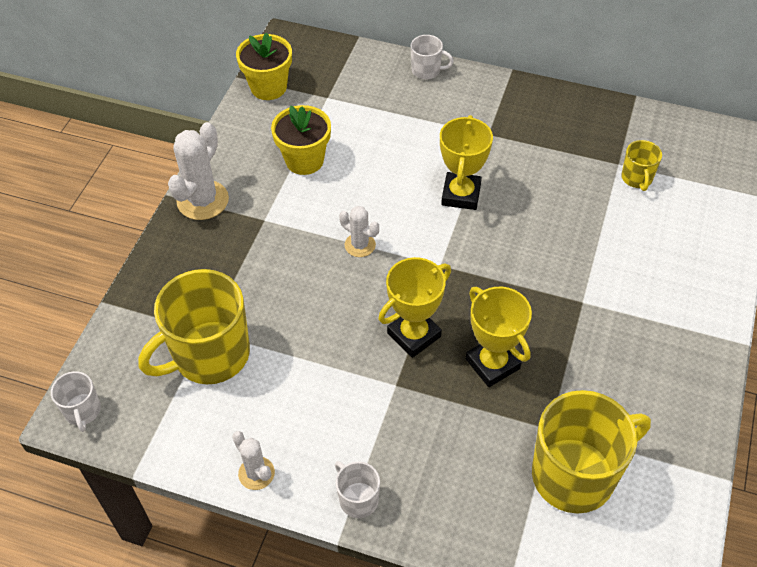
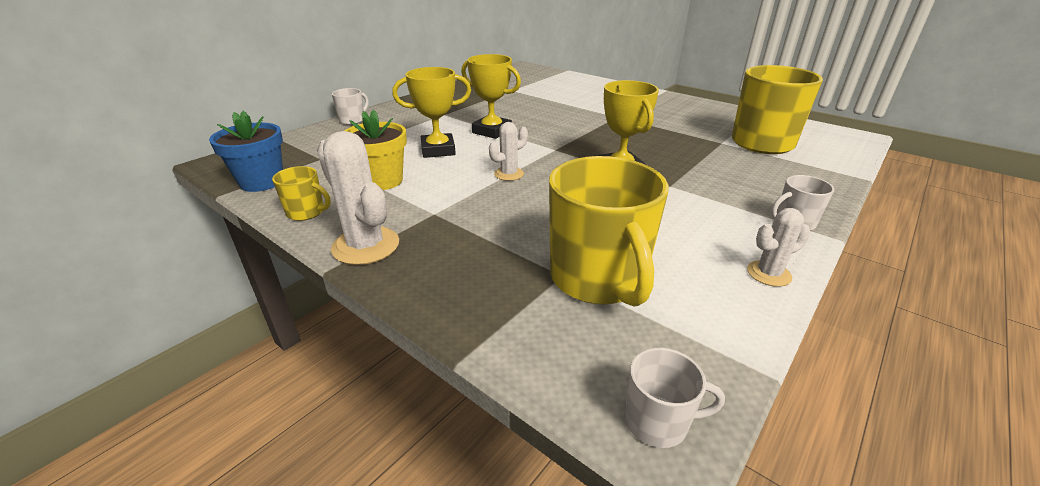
camera: 70 degrees left, 20 degrees down
yellow flower pot [236,32,292,100] -> blue flower pot [209,111,283,192]
yellow trophy [466,287,532,387] -> yellow trophy moved to [392,67,471,158]
yellow mug [621,140,662,191] -> yellow mug moved to [272,166,331,221]

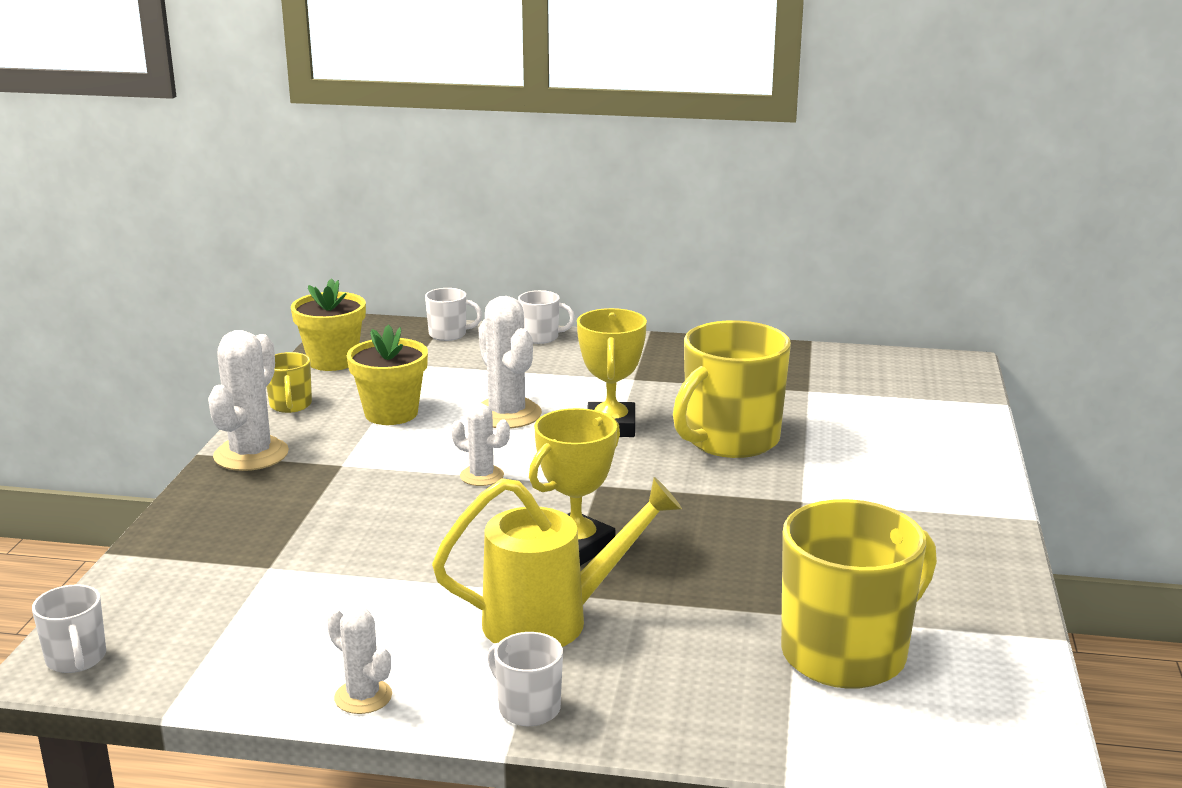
camera: 60 degrees right, 10 degrees down
blue flower pot [209,111,283,192] -> yellow flower pot [291,278,366,371]
yellow trophy [392,67,471,158] -> white cactus [478,296,542,428]
yellow mug [549,156,669,307] -> yellow mug moved to [673,320,791,458]
none -> white mug [425,288,482,341]
none -> yellow watering can [432,477,682,647]

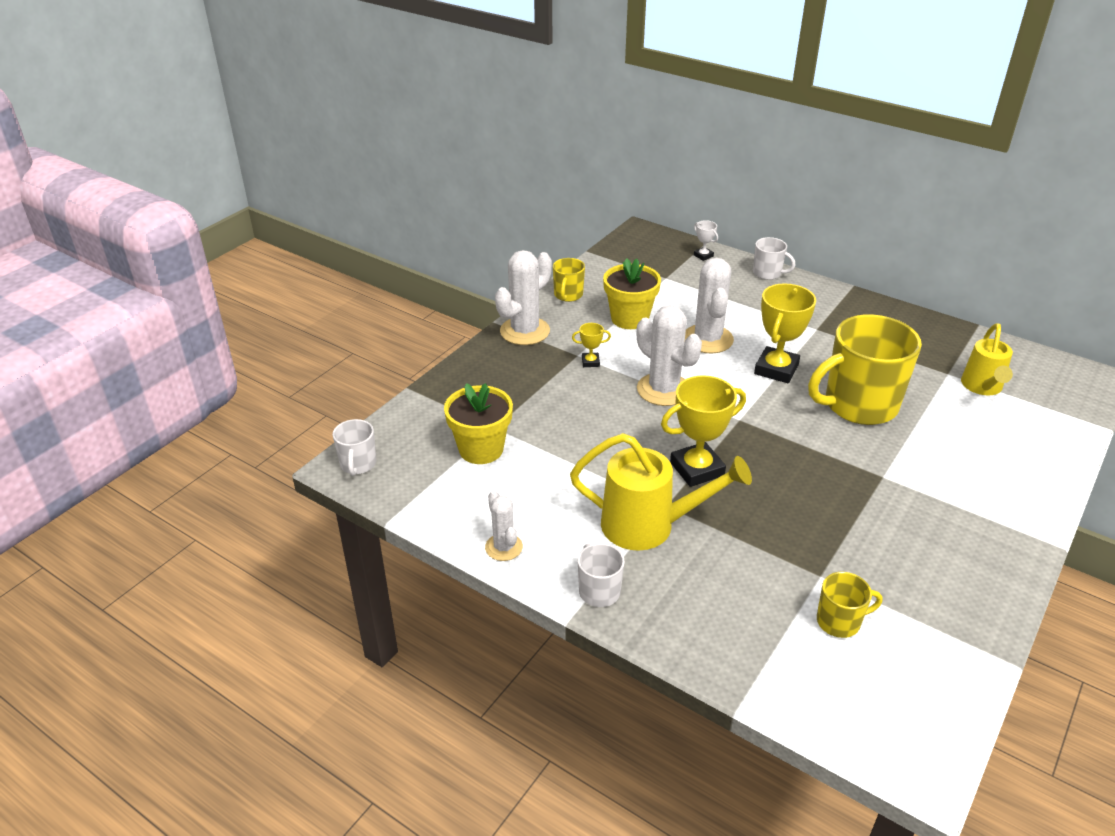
camera: 25 degrees right, 15 degrees up
yellow flower pot [291,278,366,371] -> yellow flower pot moved to [444,383,513,464]
white mug [425,288,482,341] -> white trophy [694,220,718,261]
white cactus [451,403,510,486] -> white cactus [637,305,702,406], size x1.73
yellow mug [781,499,937,689] -> yellow mug [817,572,882,638], size x0.47
none -> yellow trophy [572,323,611,367]
none -> yellow watering can [961,323,1013,396]

